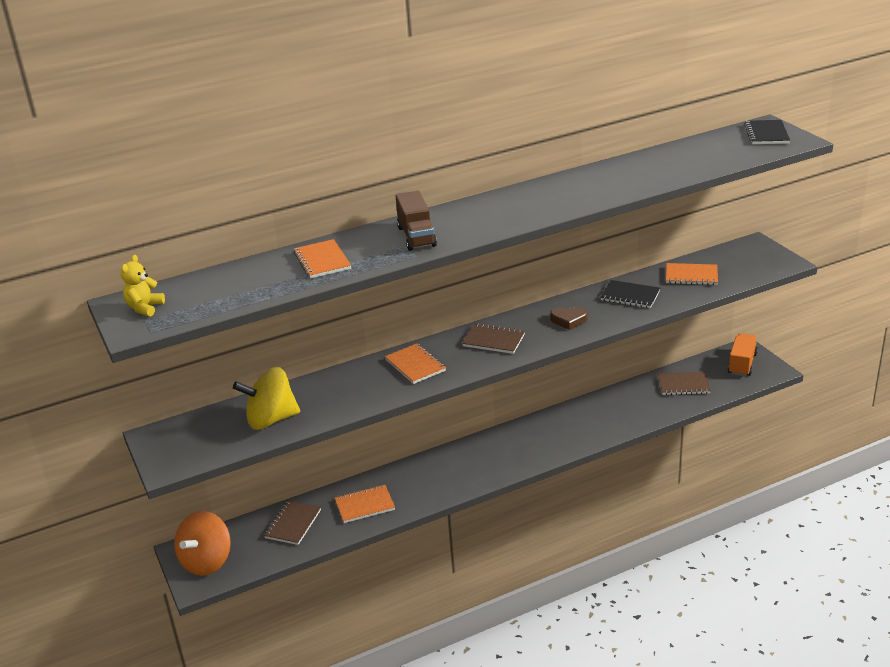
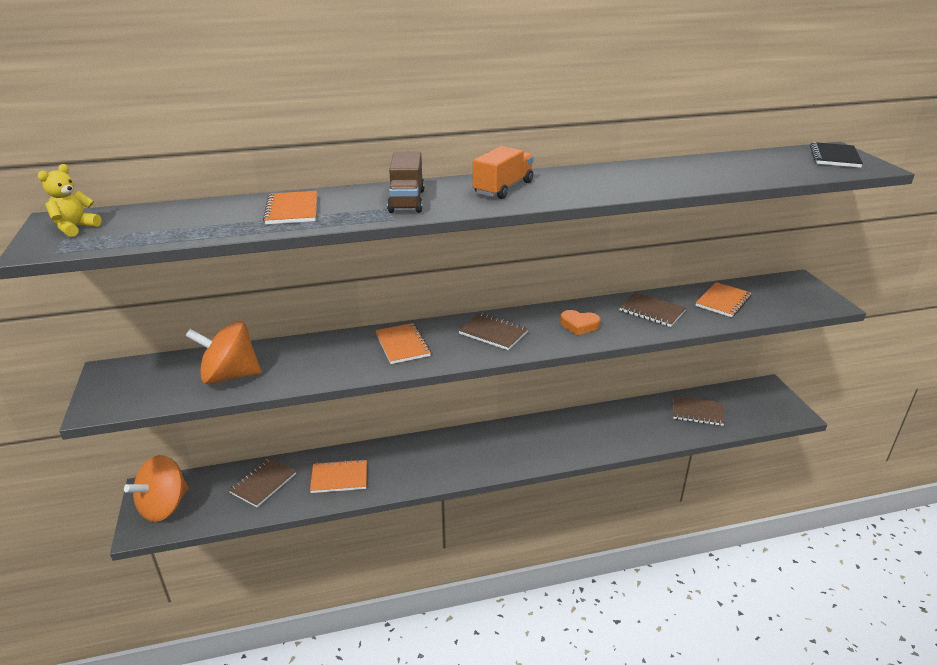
camera: 10 degrees right, 0 degrees up
yellow spinning top [233,367,300,430] -> orange spinning top [185,321,262,384]
brown heart [550,307,588,330] -> orange heart [560,310,600,335]
black notebook [600,280,660,308] -> brown notebook [619,292,686,327]
orange notebook [666,263,718,285] -> orange notebook turned 75 degrees counterclockwise [695,282,751,317]
orange truck [728,333,758,376] -> orange truck moved to [473,146,534,199]

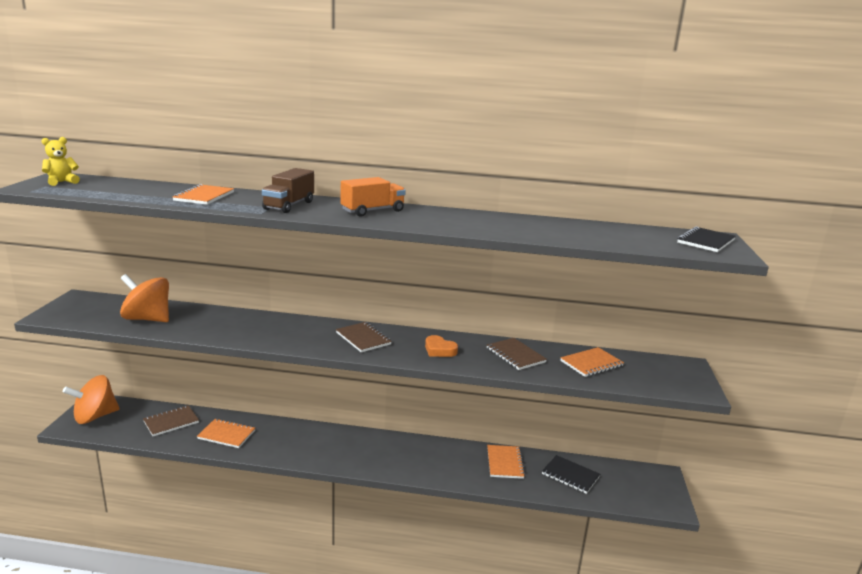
camera: 20 degrees right, 10 degrees down
orange notebook [375,323,431,364] -> orange notebook moved to [487,445,525,479]
brown notebook [673,396,725,426] -> black notebook [542,455,600,494]

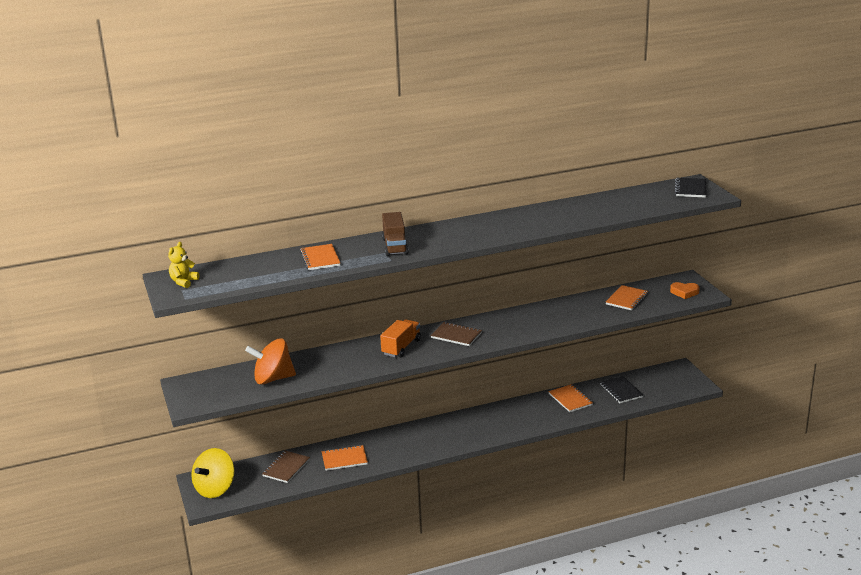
camera: 25 degrees left, 5 degrees up
orange spinning top [63,375,120,424] -> yellow spinning top [191,448,234,498]
orange truck [341,177,406,217] -> orange truck moved to [380,319,421,357]
orange heart [425,335,458,357] -> orange heart moved to [670,282,700,299]
brown notebook [487,338,547,370] -> none
black notebook [542,455,600,494] -> black notebook turned 60 degrees clockwise [600,376,643,403]

